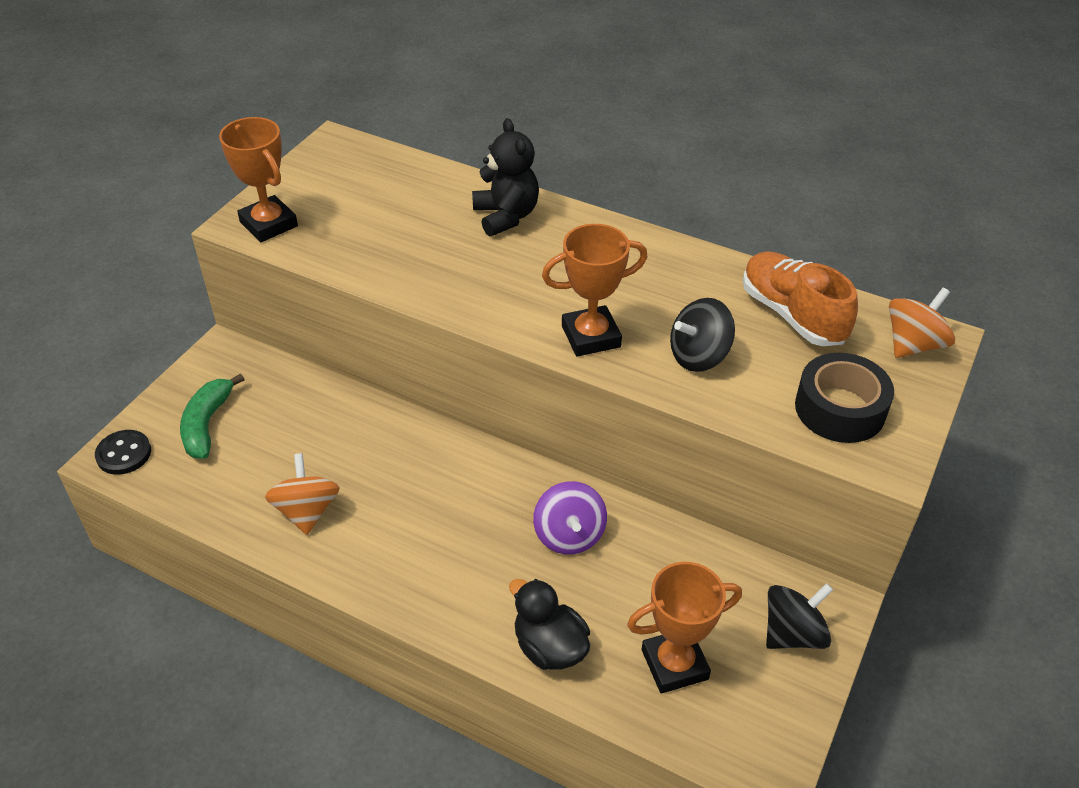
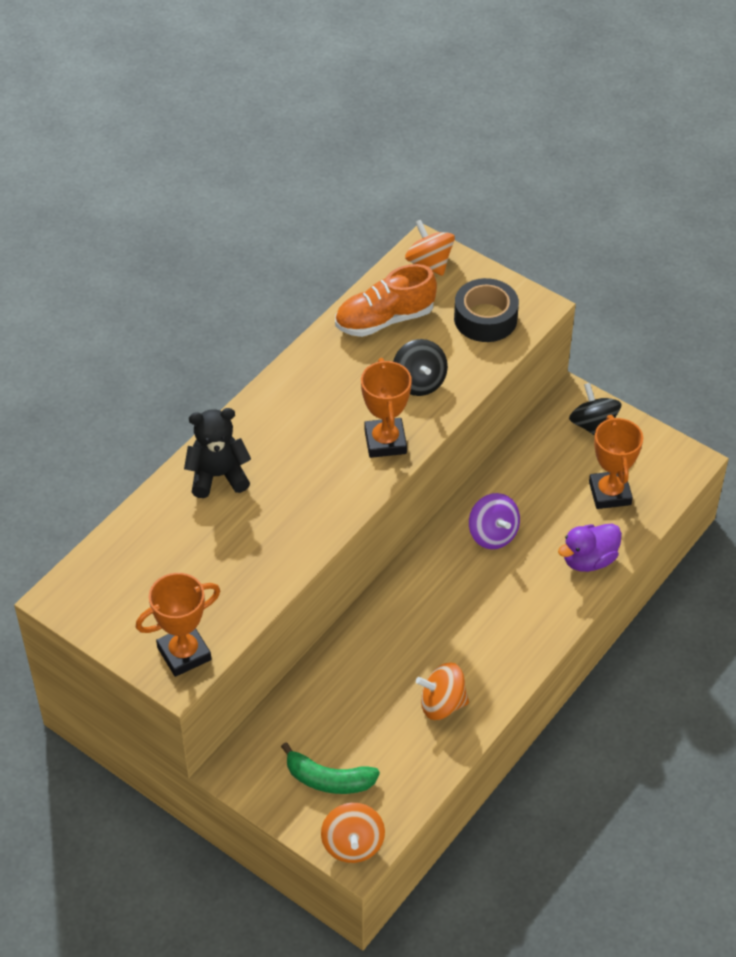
camera: 80 degrees left, 5 degrees up
black button [95,430,151,475] -> orange spinning top [321,803,385,863]
black duck [509,579,590,670] -> purple duck [558,523,622,572]
purple spinning top [533,481,607,555] -> purple spinning top turned 60 degrees clockwise [469,493,520,549]

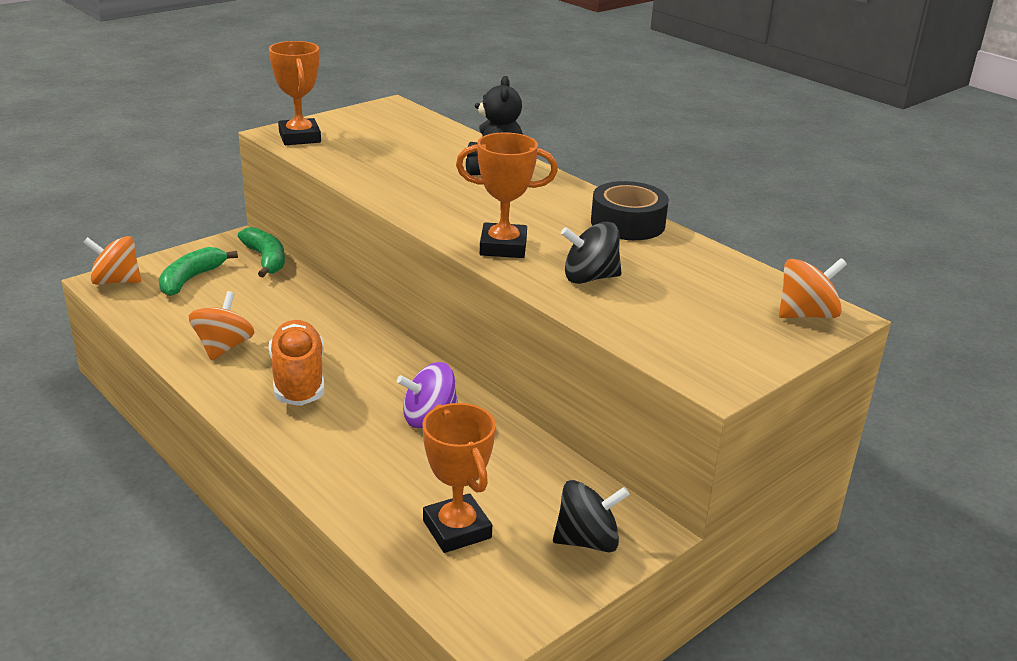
camera: 100 degrees right, 20 degrees down
orange shoe [335,264,437,337] -> orange shoe moved to [269,320,324,406]
black tape [454,278,519,342] -> black tape moved to [591,181,669,240]
purple duck [558,523,622,572] -> none
orange trophy [589,415,643,509] -> orange trophy turned 60 degrees clockwise [422,403,496,553]
none -> green banana [238,227,285,277]

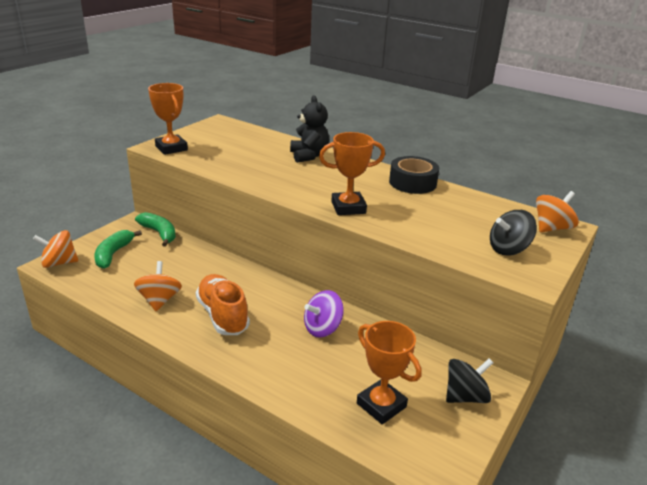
camera: 15 degrees left, 0 degrees up
black spinning top [561,222,622,284] -> black spinning top moved to [490,210,537,256]

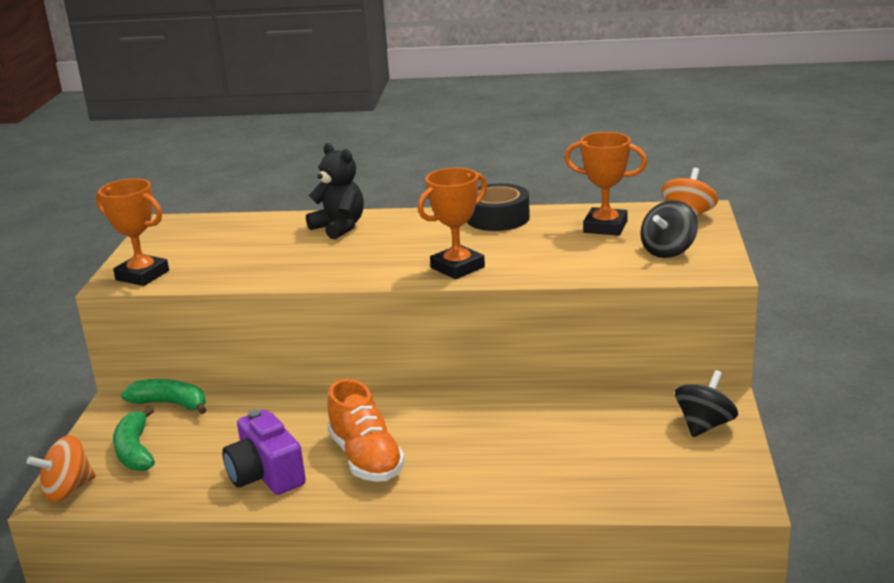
camera: 25 degrees left, 5 degrees down
orange spinning top [134,261,182,311] -> purple camera [222,409,306,495]
orange shoe [196,274,250,335] -> orange shoe turned 150 degrees counterclockwise [327,379,405,482]
purple spinning top [304,290,344,338] -> none
orange trophy [357,321,422,424] -> orange trophy moved to [565,132,647,236]

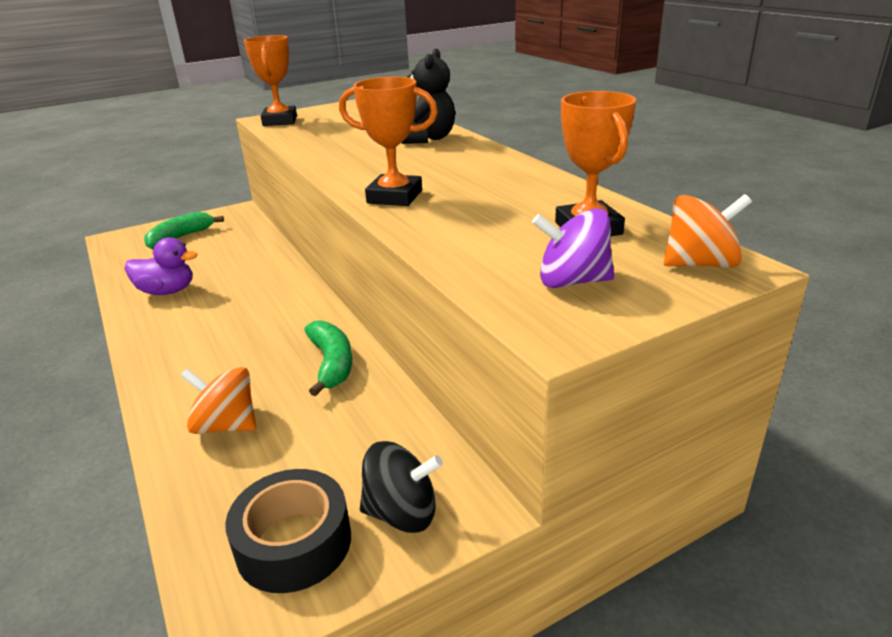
camera: 55 degrees right, 5 degrees up
orange spinning top [27,435,96,502] -> orange spinning top moved to [181,367,256,434]
green banana [121,379,207,414] -> green banana moved to [304,320,352,396]
purple camera [222,409,306,495] -> purple duck [125,237,197,295]
orange shoe [327,379,405,482] -> none
black tape [467,183,530,231] -> black tape moved to [225,469,351,593]
black spinning top [640,200,698,258] -> purple spinning top [532,208,614,288]

